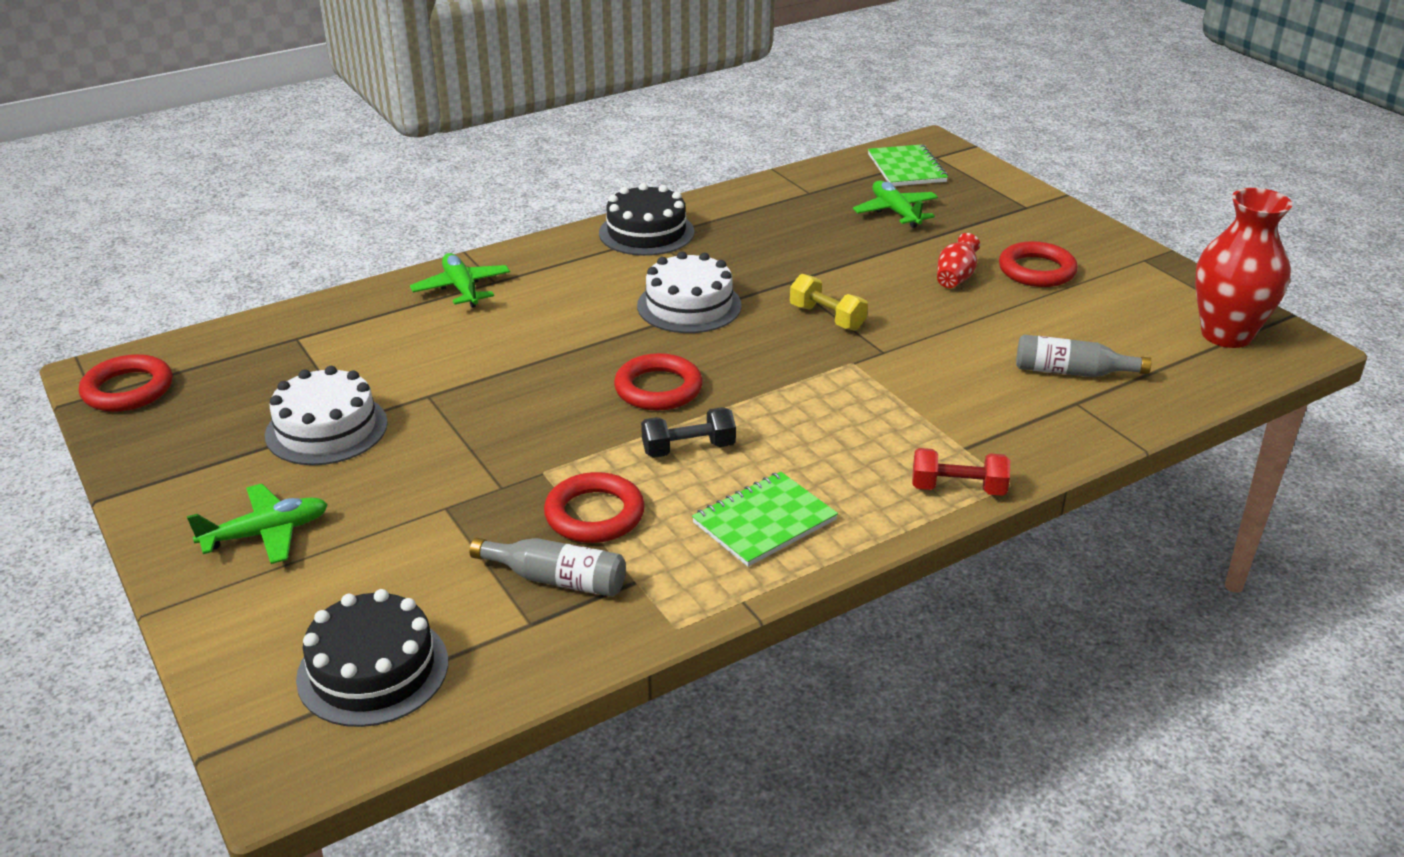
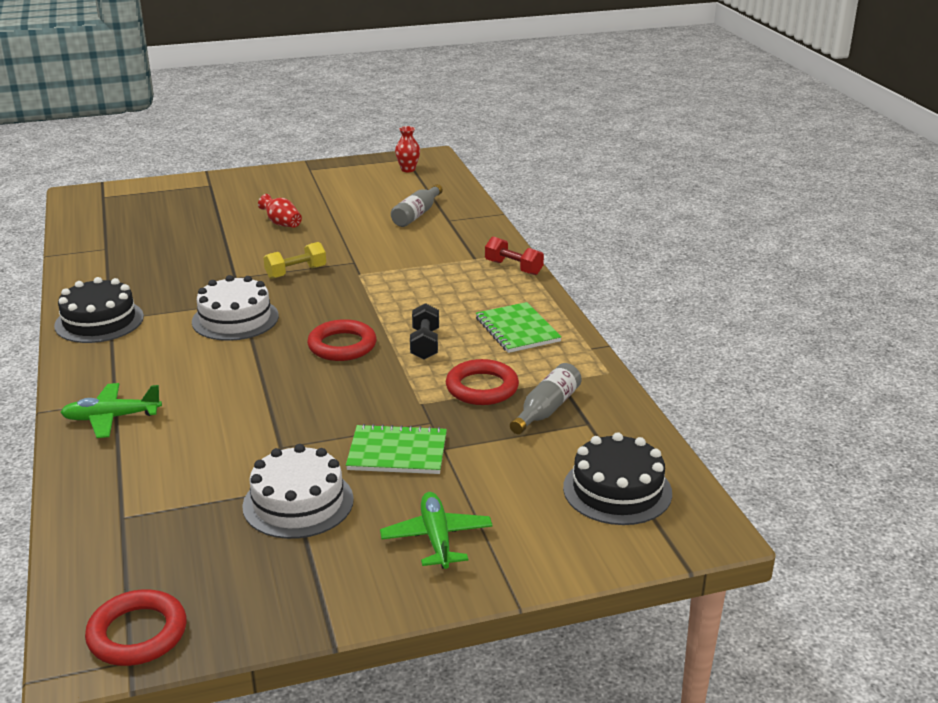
camera: 75 degrees left, 5 degrees down
green plane [853,181,938,228] -> none
green notebook [868,144,948,186] -> green notebook moved to [346,424,447,474]
red dumbbell [912,448,1010,496] -> red dumbbell turned 75 degrees counterclockwise [485,237,544,275]
red ring [999,241,1078,287] -> none
red vase [1195,188,1292,348] -> red vase [395,126,420,172], size x0.47

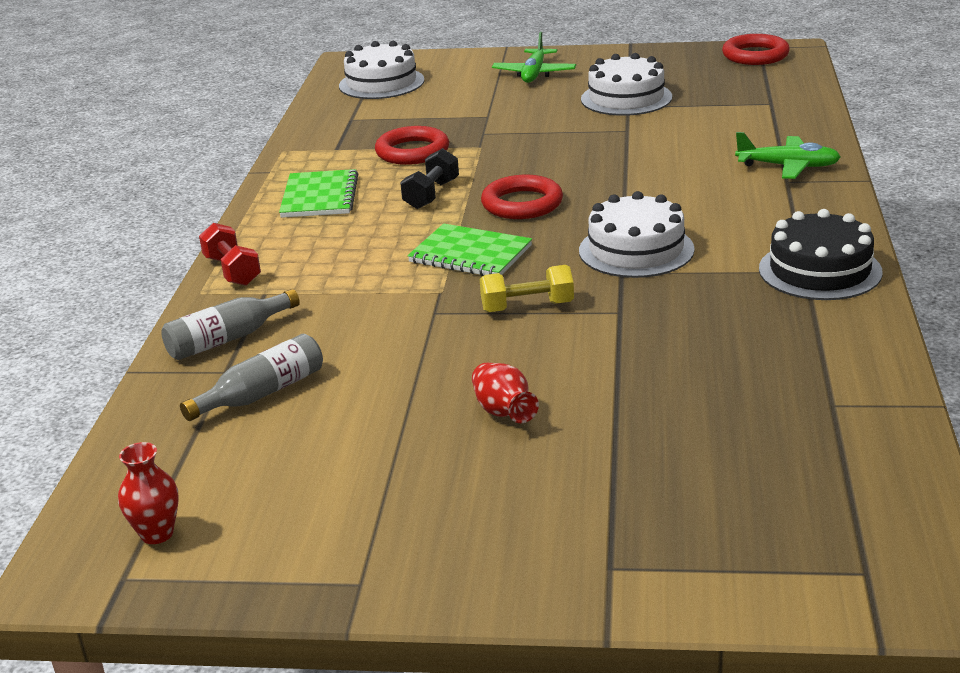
camera: 155 degrees left, 0 degrees up
green notebook [346,424,447,474] -> green notebook moved to [407,224,532,276]
grey bottle [510,363,582,434] -> grey bottle moved to [161,289,300,360]
black cake [563,432,672,525] -> white cake [339,41,424,99]

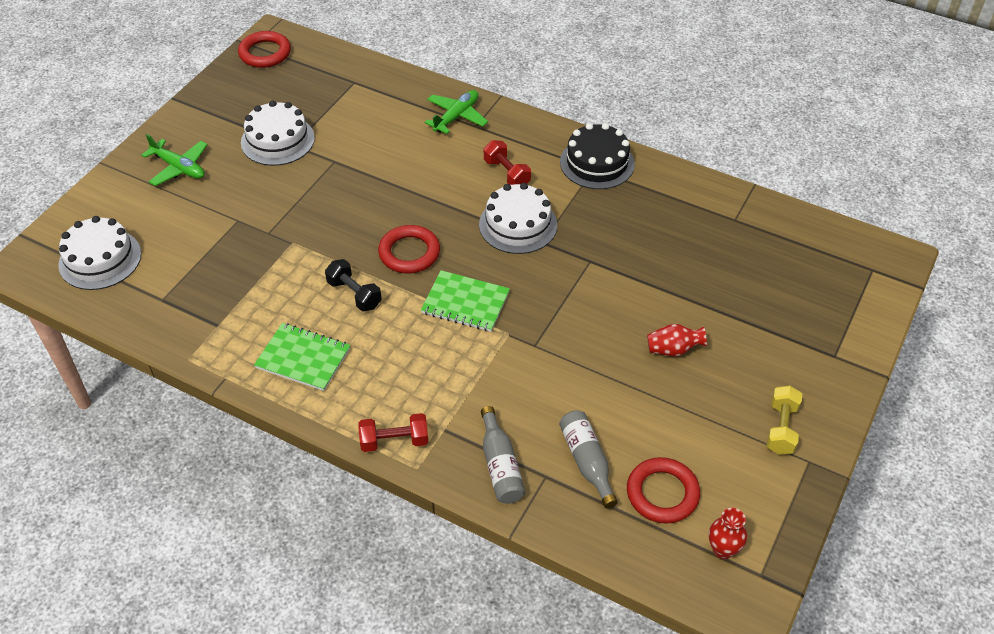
camera: 70 degrees left, 20 degrees up
red ring [375,126,449,165] -> red ring moved to [627,457,700,524]
green notebook [407,224,532,276] -> green notebook turned 60 degrees clockwise [421,270,510,332]
yellow dumbbell [480,265,574,312] -> yellow dumbbell moved to [767,386,802,455]
none -> red dumbbell [484,140,531,185]

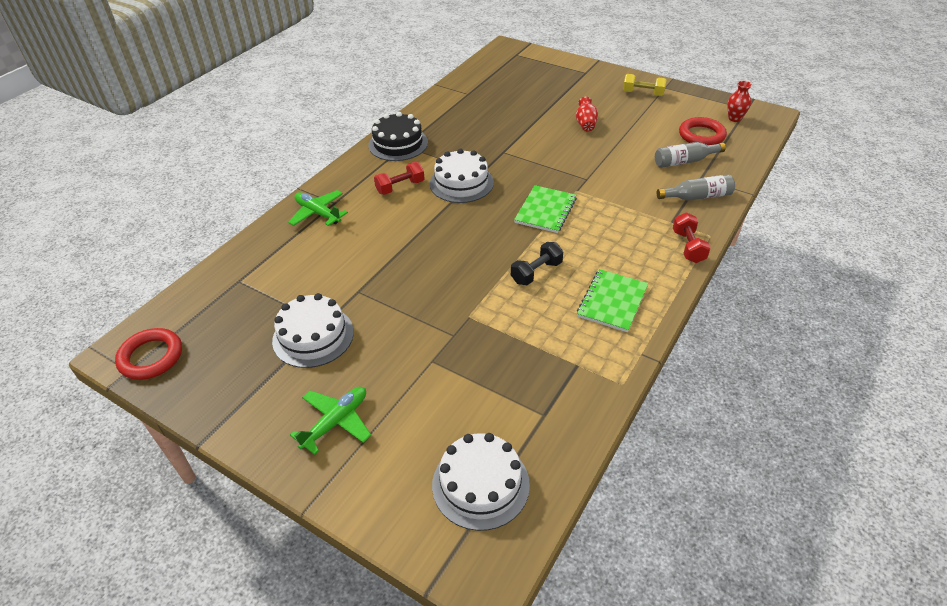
camera: 85 degrees left, 5 degrees down
red ring [378,225,440,274] -> none

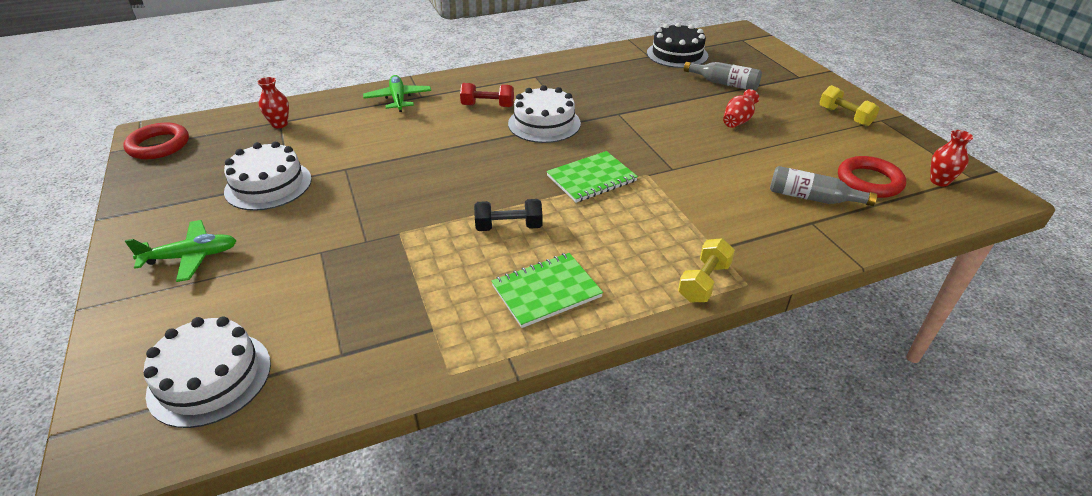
camera: 35 degrees right, 5 degrees down
black cake [369,112,428,161] -> black cake moved to [647,22,708,68]
grey bottle [657,174,735,201] -> grey bottle moved to [684,62,762,90]
red dumbbell [673,212,711,263] -> yellow dumbbell [678,238,735,302]
none -> red vase [257,77,289,128]

